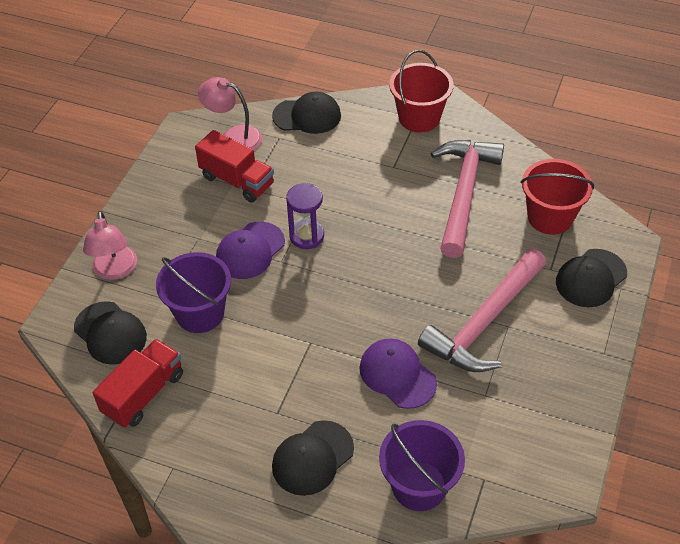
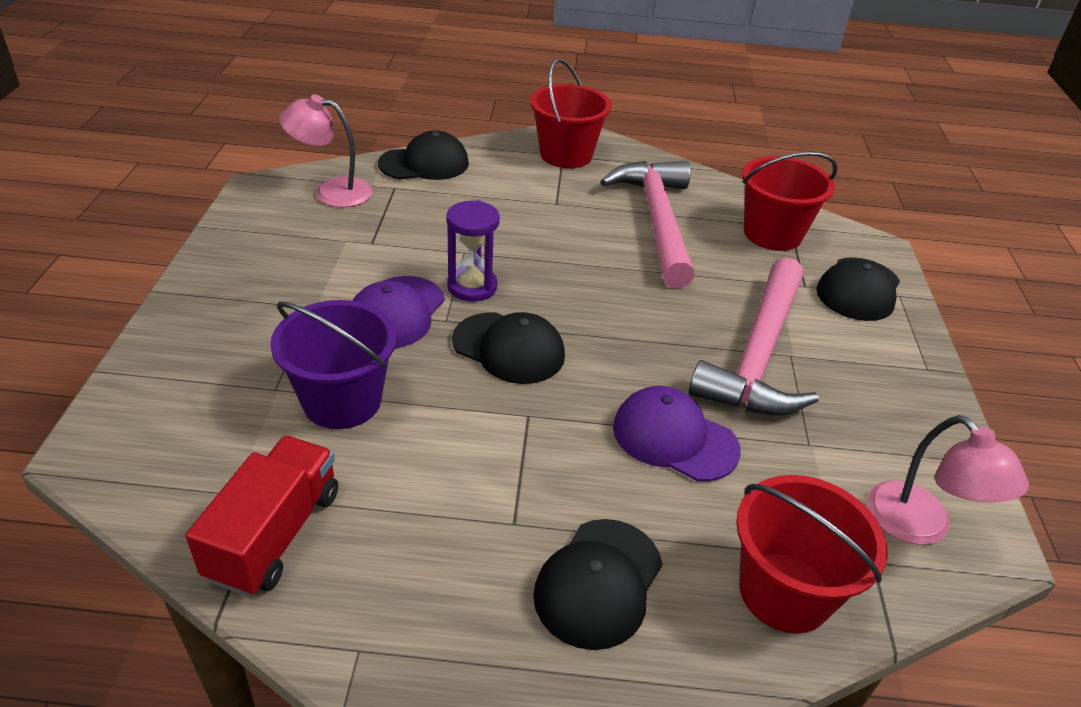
camera: 20 degrees left, 10 degrees down
black cap [74,301,147,365] -> black cap moved to [452,312,565,384]
pink lamp [83,211,137,280] -> pink lamp moved to [867,415,1029,545]
red truck [195,130,274,202] -> none
purple bucket [379,420,465,511] -> red bucket [736,475,888,634]

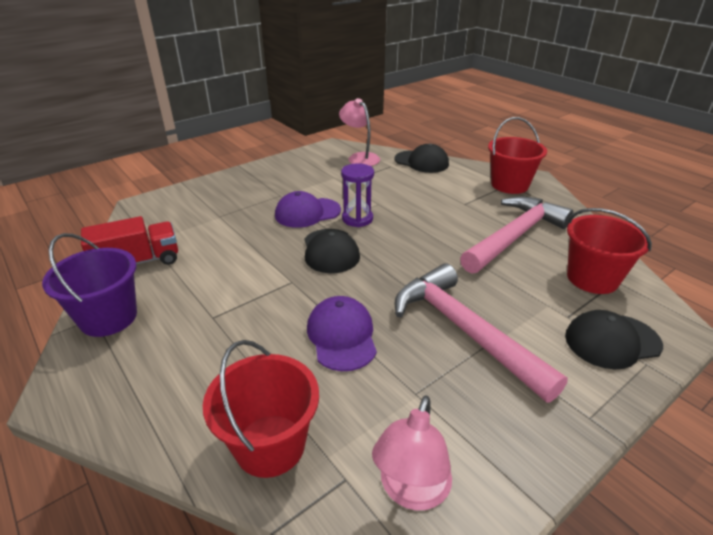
camera: 50 degrees right, 5 degrees down
purple bucket [270,300,397,429] -> purple bucket moved to [42,233,137,337]
black cap [533,519,662,650] -> none
pink hammer [688,257,819,415] -> pink hammer turned 75 degrees clockwise [395,263,568,402]

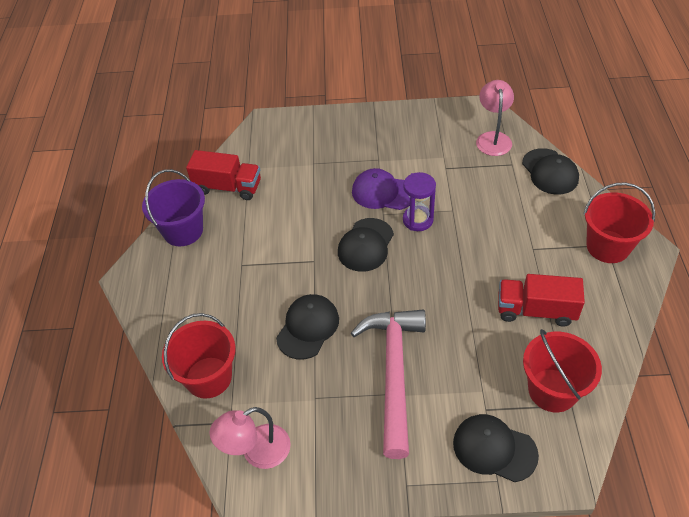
camera: 40 degrees right, 15 degrees up
purple cap [307,296,377,371] -> black cap [276,294,339,359]
pink hammer [460,196,574,273] -> red truck [498,274,585,327]

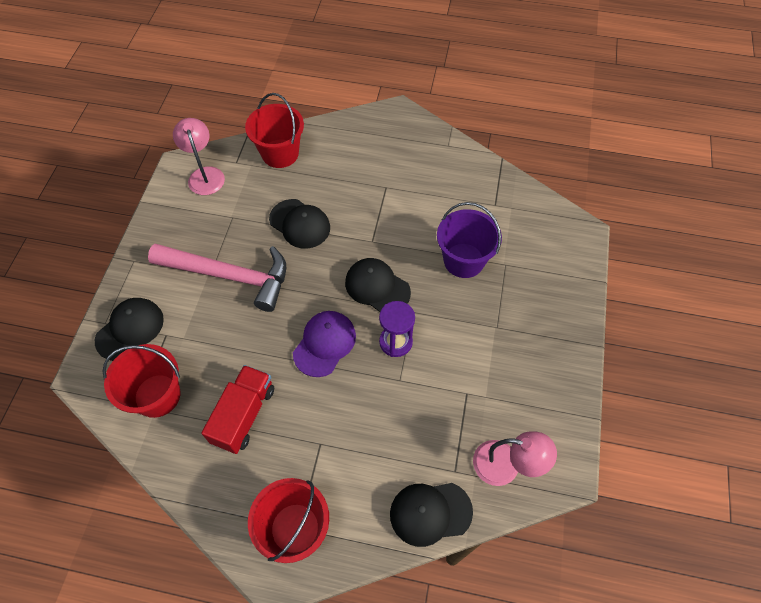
camera: 100 degrees right, 10 degrees up
purple bucket [142,169,205,246] -> purple bucket moved to [437,202,502,278]
red truck [186,150,261,200] -> none
purple cap [352,168,410,210] -> purple cap moved to [293,311,356,377]

